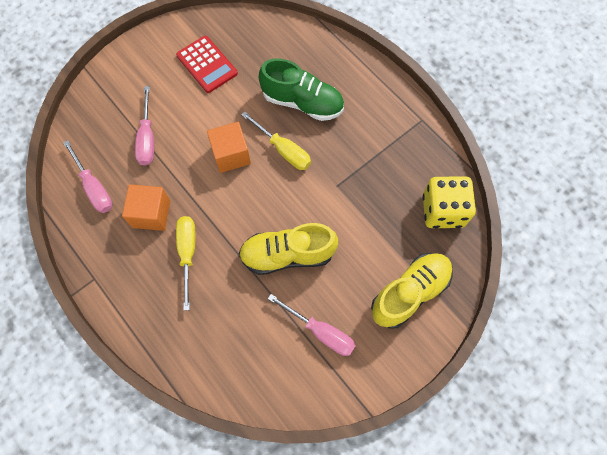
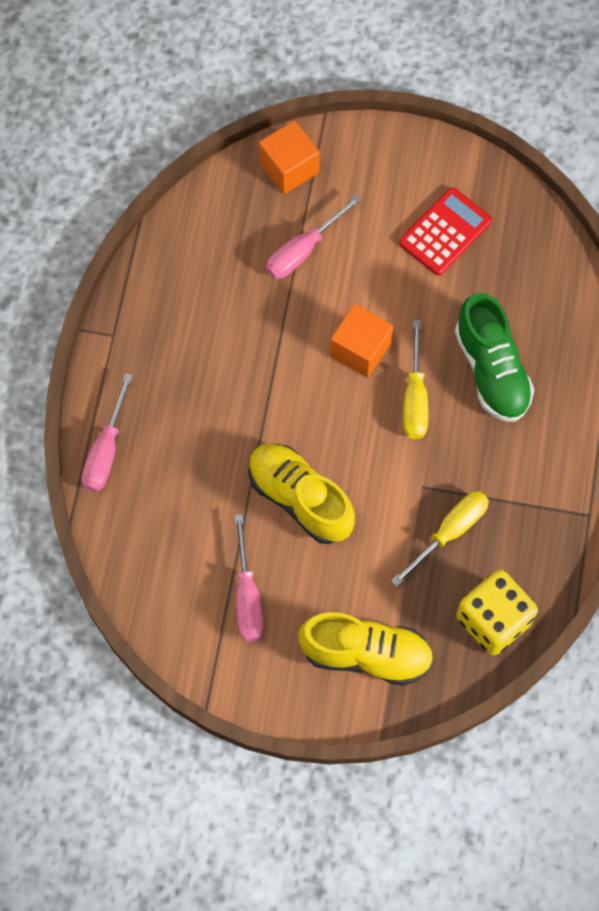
camera: 50 degrees right, 0 degrees up
pink screwdriver [63,140,112,213] -> pink screwdriver moved to [81,373,133,492]
orange cube [122,184,170,231] -> orange cube moved to [259,120,320,194]
red calculator [176,36,238,93] -> red calculator turned 150 degrees counterclockwise [399,187,492,276]
yellow screwdriver [176,216,196,311] -> yellow screwdriver moved to [391,491,489,587]

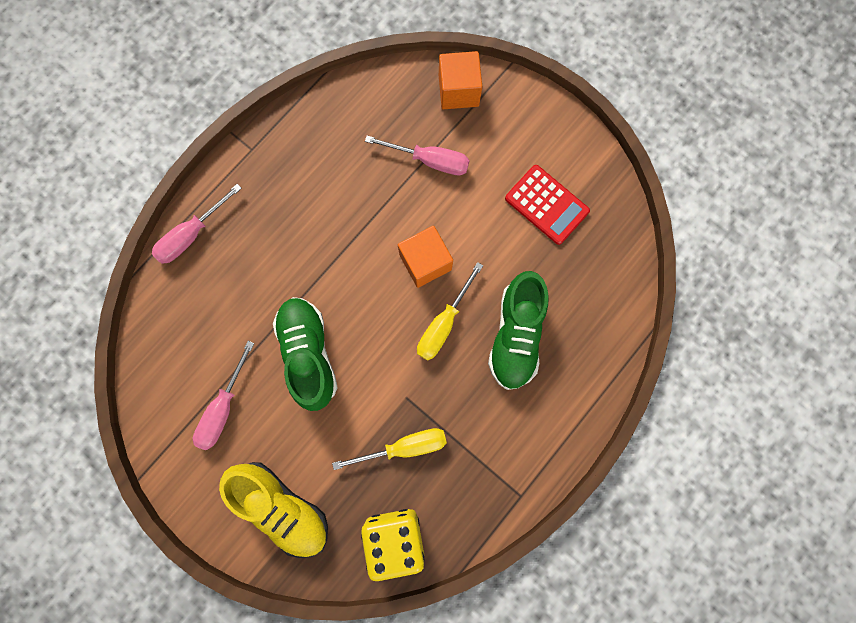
camera: 30 degrees right, 10 degrees up
yellow shoe [248,443,355,544] -> green shoe [273,297,338,411]
pink screwdriver [266,195,361,279] -> pink screwdriver turned 150 degrees counterclockwise [365,136,470,175]
red calculator [399,187,492,276] -> red calculator turned 60 degrees clockwise [505,165,590,245]

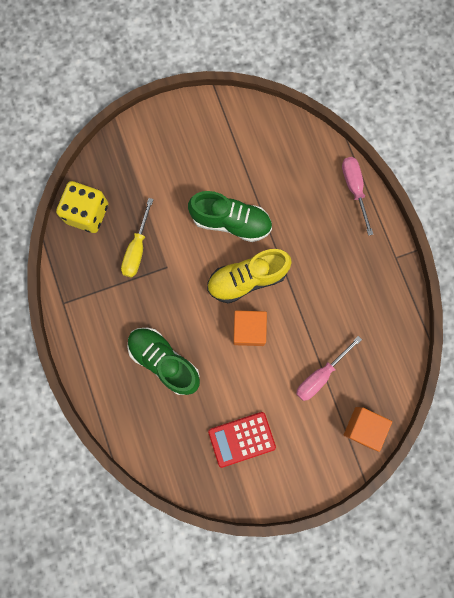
camera: 120 degrees right, 0 degrees up
pink screwdriver [193,341,254,450] -> none
yellow shoe [219,462,328,558] -> yellow shoe moved to [207,249,292,303]
yellow screwdriver [417,262,483,361] -> none

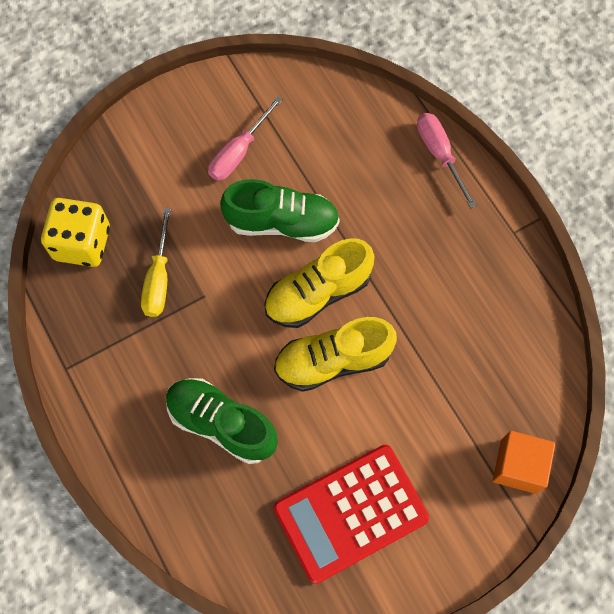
camera: 10 degrees left, 10 degrees down
red calculator [208,412,276,468] -> red calculator [274,445,429,584], size x1.55
orange cube [233,310,267,346] -> yellow shoe [274,317,397,392]
pink screwdriver [296,336,362,401] -> pink screwdriver moved to [208,96,283,181]

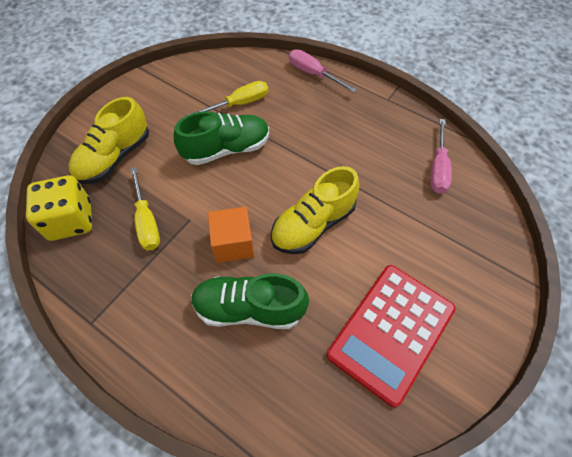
camera: 25 degrees left, 10 degrees down
pink screwdriver [208,96,283,181] -> pink screwdriver moved to [430,119,452,194]
yellow shoe [264,238,374,328] -> yellow shoe moved to [69,97,149,184]
orange cube [493,431,555,494] -> orange cube moved to [208,207,254,263]
none -> yellow screwdriver [188,81,268,115]

